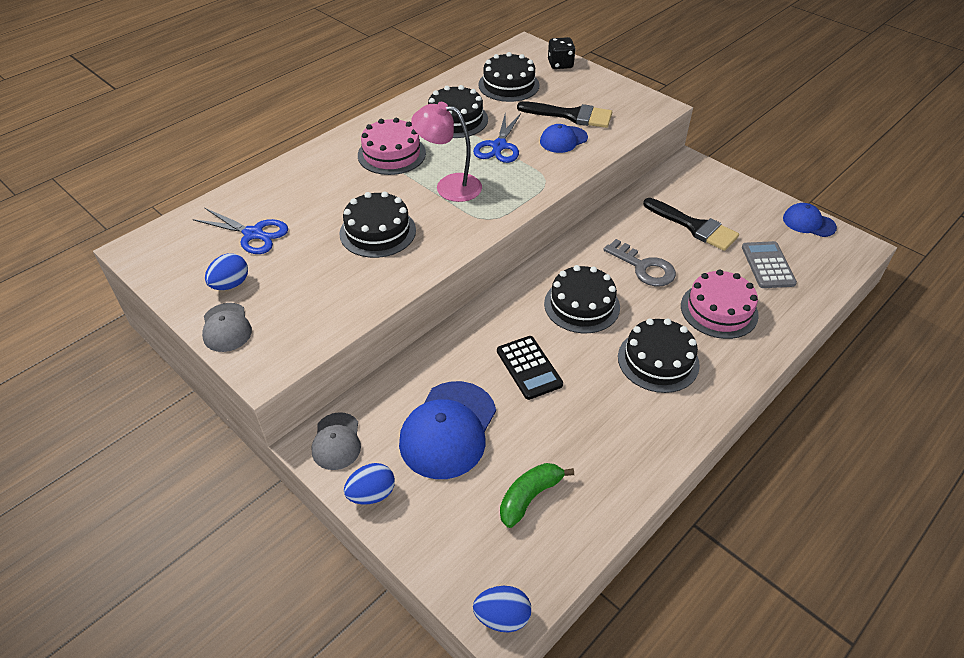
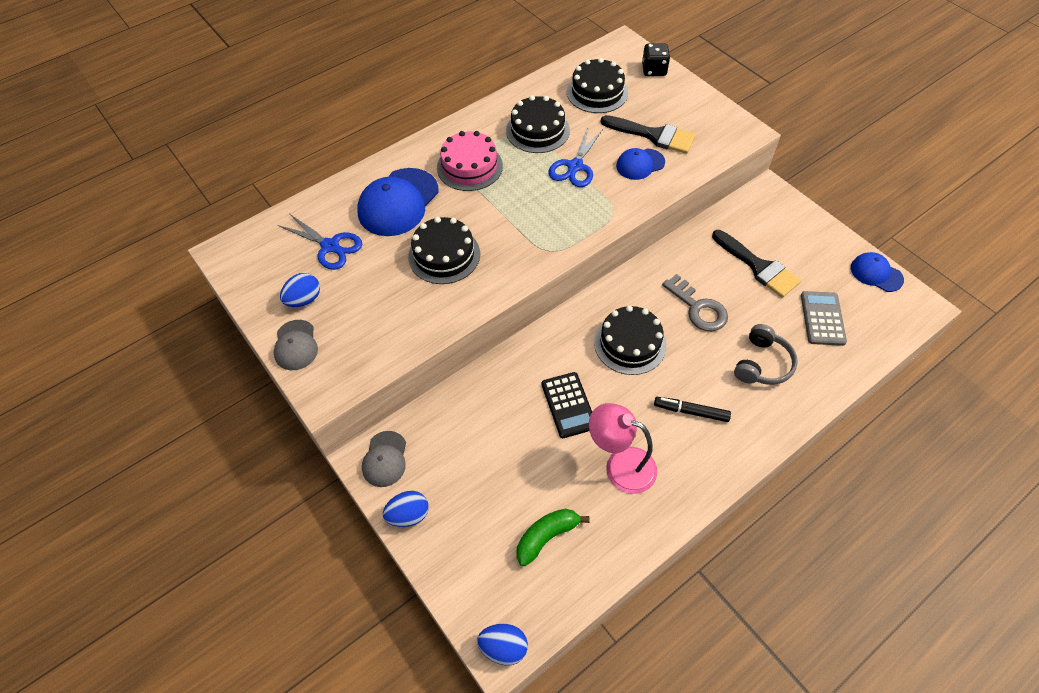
camera: 10 degrees right, 10 degrees up
blue cap [399,381,496,479] -> blue cap moved to [357,168,439,236]
pink lamp [411,102,482,202] -> pink lamp moved to [589,403,657,494]
black cake [618,318,700,393] -> black marker [654,397,731,422]
pink cake [681,269,759,339] -> grey headphones [734,324,798,385]

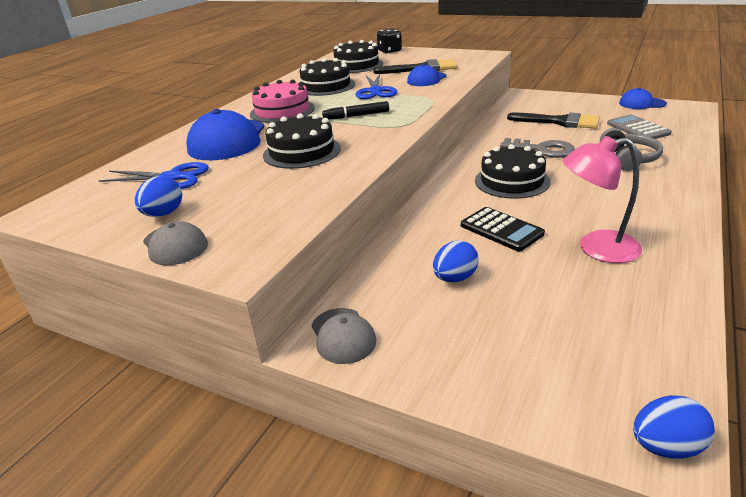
camera: 25 degrees left, 25 degrees down
blue egg [383,491,429,527] -> blue egg moved to [433,240,479,282]
green banana [516,509,589,566] -> none
black marker [654,397,731,422] -> black marker moved to [322,101,389,119]

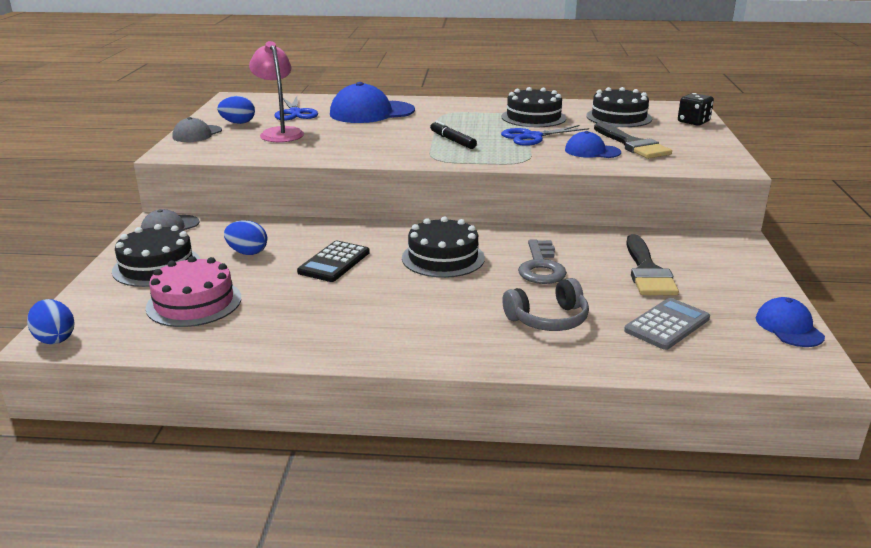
camera: 65 degrees right, 5 degrees down
pink cake [250,79,315,123] -> pink cake moved to [146,256,241,327]
black cake [263,113,341,169] -> black cake moved to [112,224,200,287]
pink lamp [563,136,642,263] -> pink lamp moved to [249,41,304,142]

